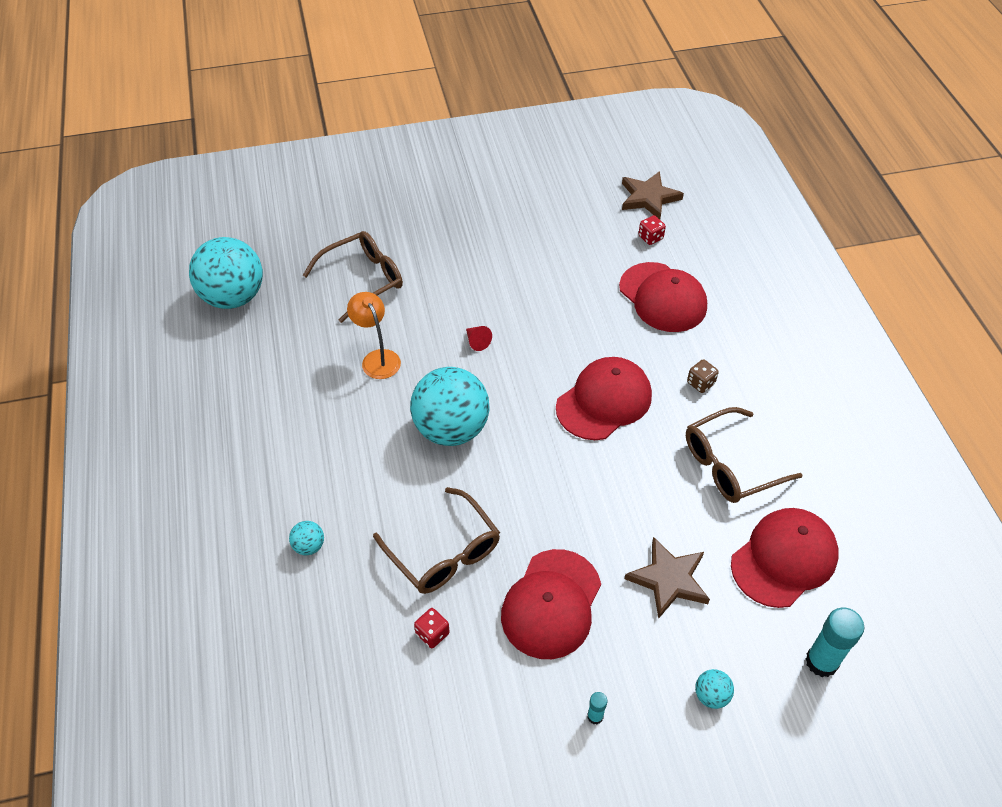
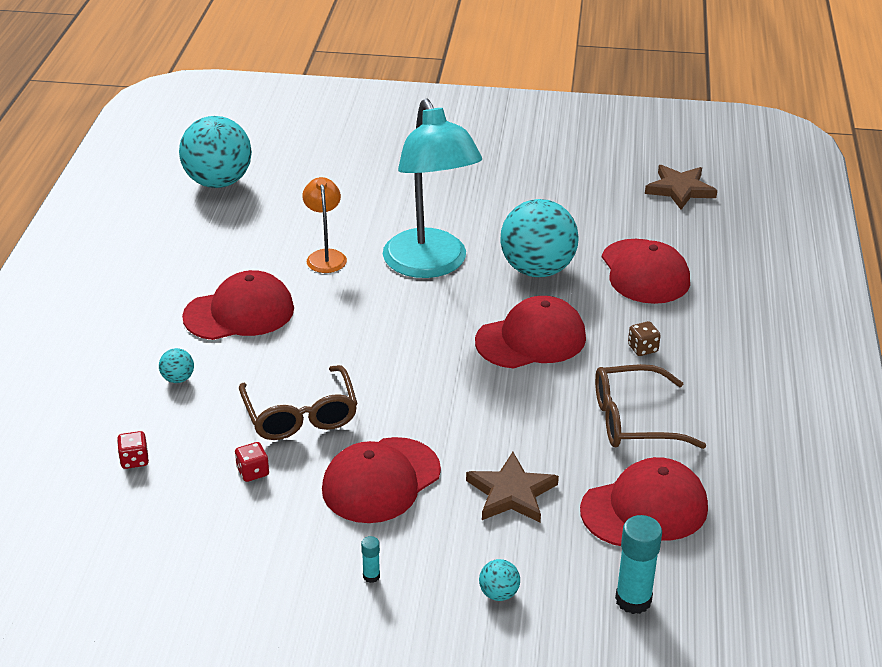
camera: 20 degrees right, 15 degrees down
brown glasses [303,231,403,323] -> none
turquoise ball [410,367,490,446] -> turquoise ball moved to [500,199,579,277]
red cone [466,326,492,351] -> turquoise lamp [383,98,482,278]
red dice [638,215,666,245] -> red dice moved to [117,431,149,469]
none -> red cap [182,270,294,340]

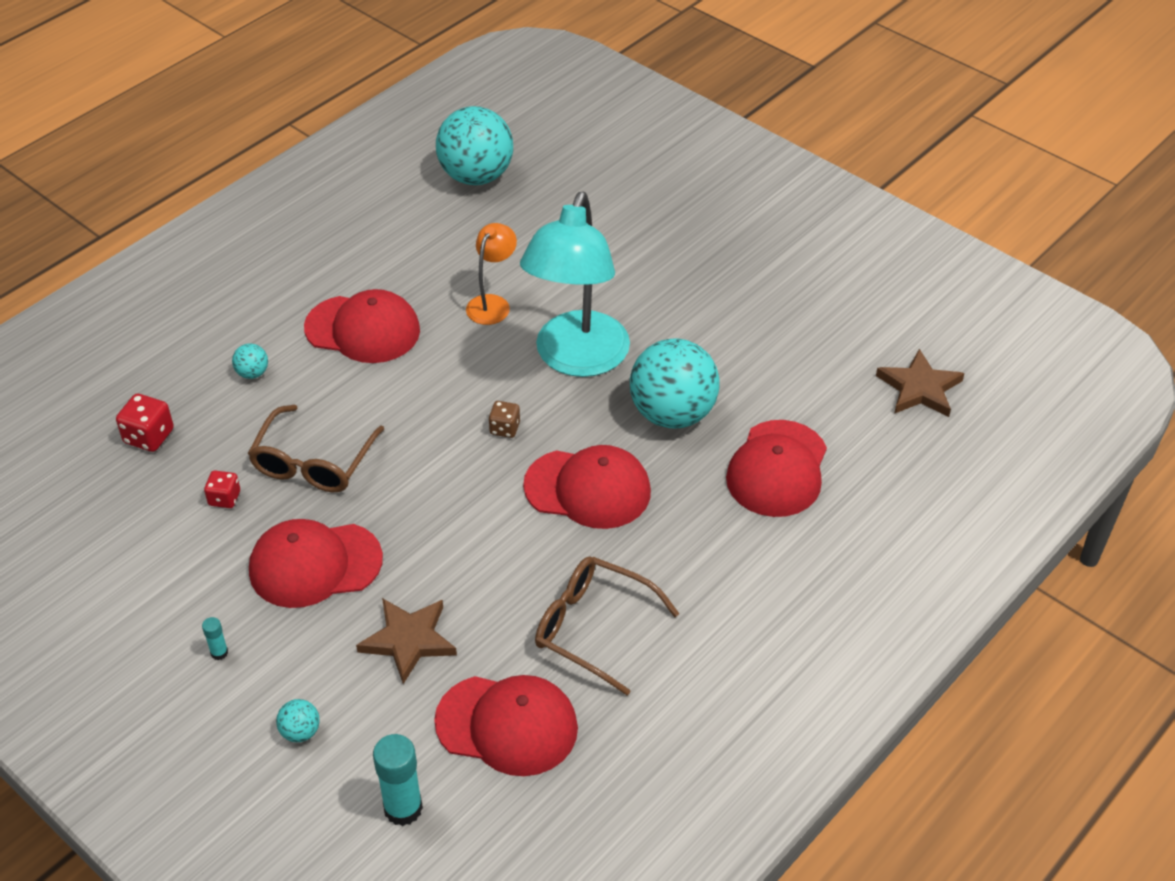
camera: 35 degrees right, 10 degrees up
red dice [117,431,149,469] -> red dice [116,394,174,452], size x1.50
brown dice [628,321,661,356] -> brown dice moved to [489,401,520,438]

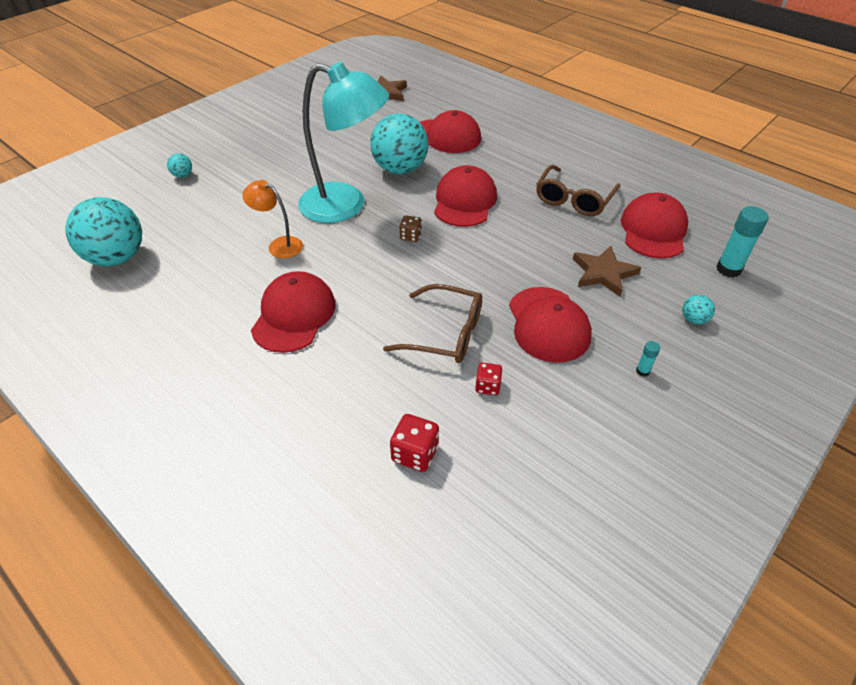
camera: 90 degrees left, 0 degrees up
turquoise ball [232,343,268,379] -> turquoise ball moved to [167,153,192,178]

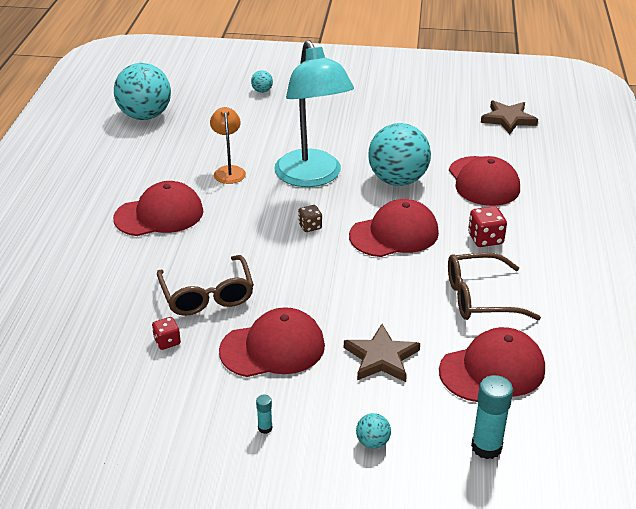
camera: 55 degrees right, 10 degrees down
red dice [390,414,439,472] -> red dice moved to [468,206,507,247]
red cap [509,287,592,363] -> red cap turned 150 degrees counterclockwise [219,307,325,377]

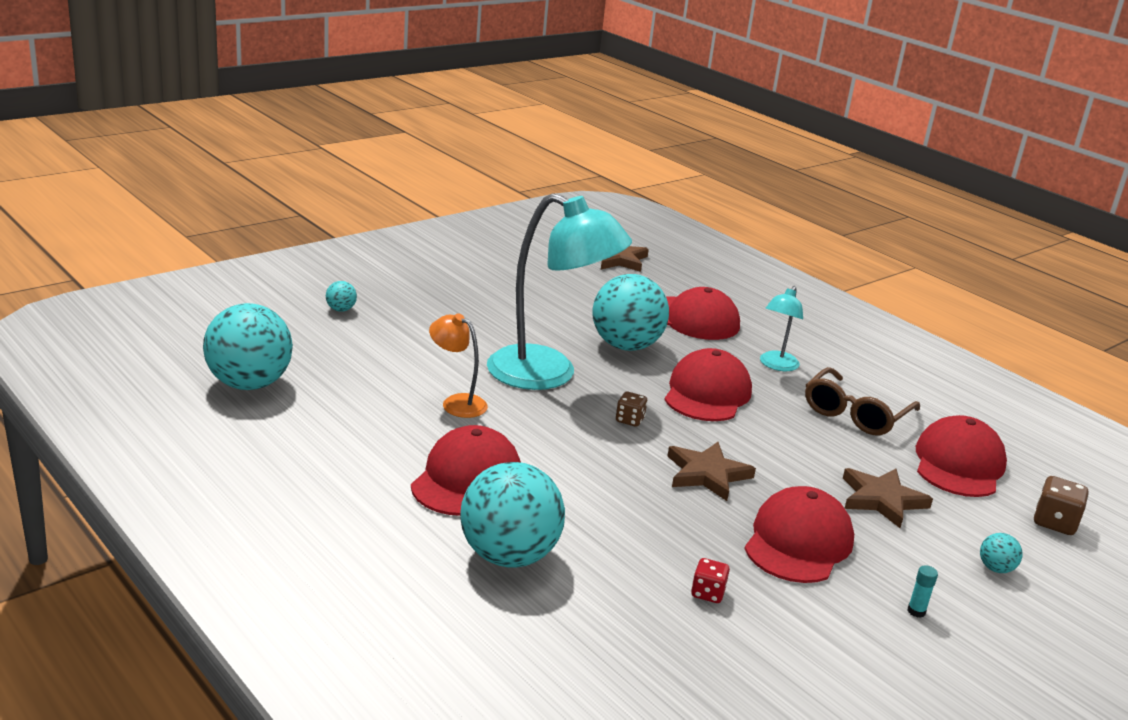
camera: 50 degrees left, 10 degrees down
brown glasses [157,255,254,316] -> none
red dice [468,206,507,247] -> turquoise lamp [760,286,803,371]
turquoise glue stick [471,375,513,459] -> brown dice [1034,476,1089,535]
none -> turquoise ball [460,462,565,568]
none -> brown star [667,442,756,501]

